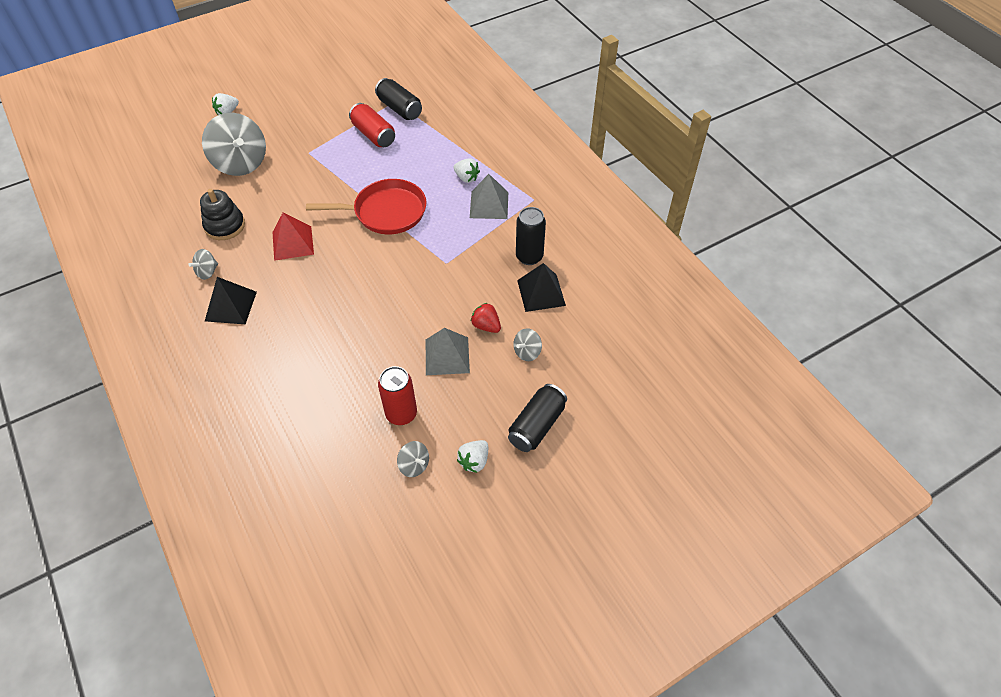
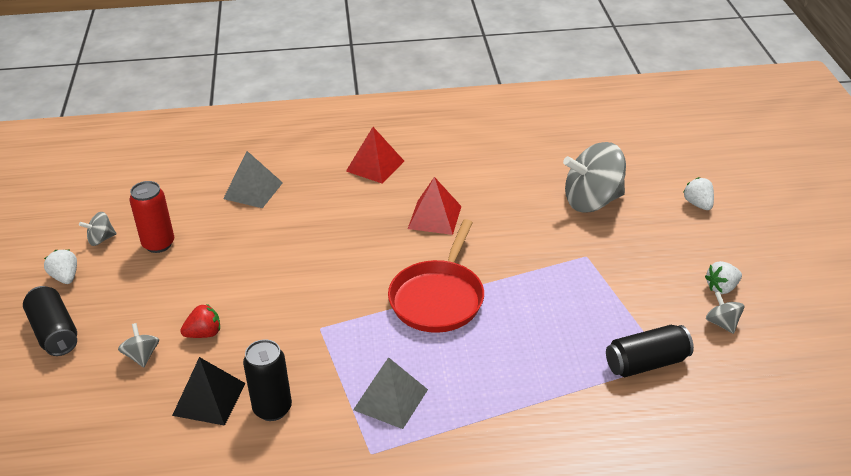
camera: 115 degrees right, 15 degrees down
grey spinning top [188,249,218,280] -> grey spinning top moved to [706,292,744,334]
black stacking toy [200,189,245,240] -> none
black pyramid [205,277,257,324] -> red pyramid [346,127,404,184]
red can [349,103,395,147] -> none
grey pyramid [426,328,470,375] -> grey pyramid moved to [223,151,283,208]
white strawberry [454,158,480,183] -> white strawberry moved to [705,261,742,294]

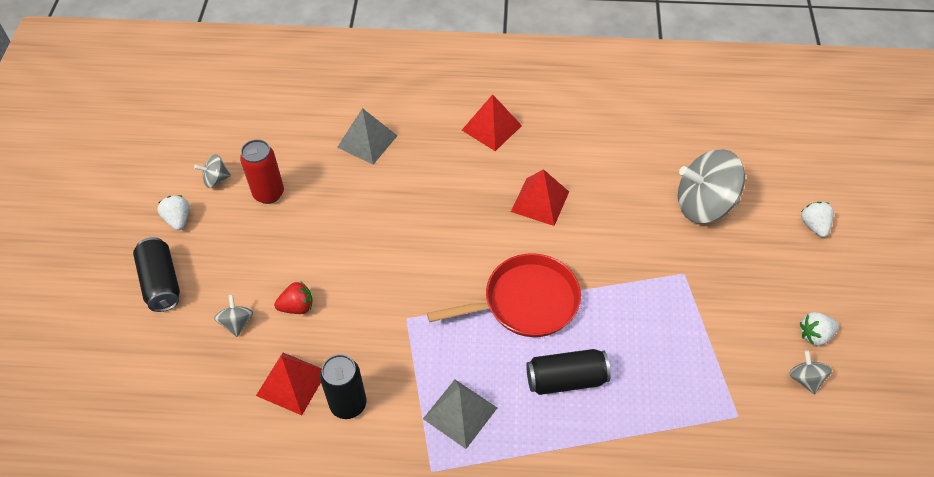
camera: 10 degrees right, 15 degrees up
black pyramid [172,357,246,426] -> red pyramid [256,353,322,415]
red pan [388,219,484,333] -> red pan turned 135 degrees counterclockwise [427,253,581,337]
black can [606,325,694,377] -> black can moved to [526,349,611,395]

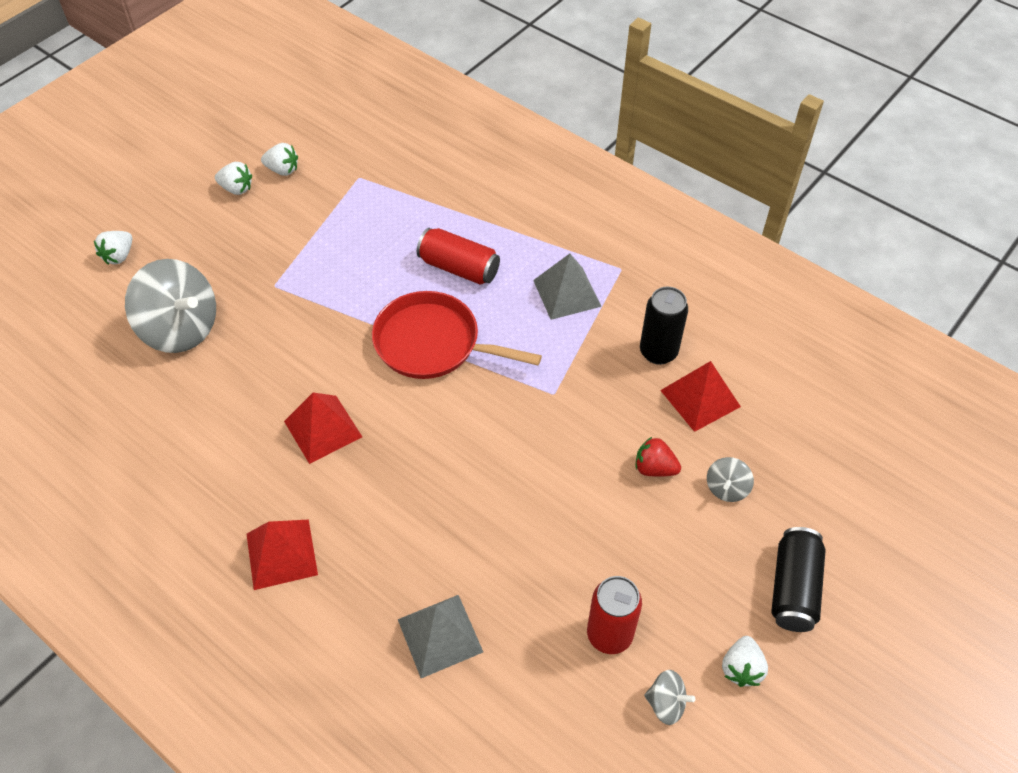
camera: 145 degrees left, 0 degrees up
black can [526,349,611,395] -> red can [417,228,500,285]
grey spinning top [789,350,832,394] -> white strawberry [261,143,298,176]

